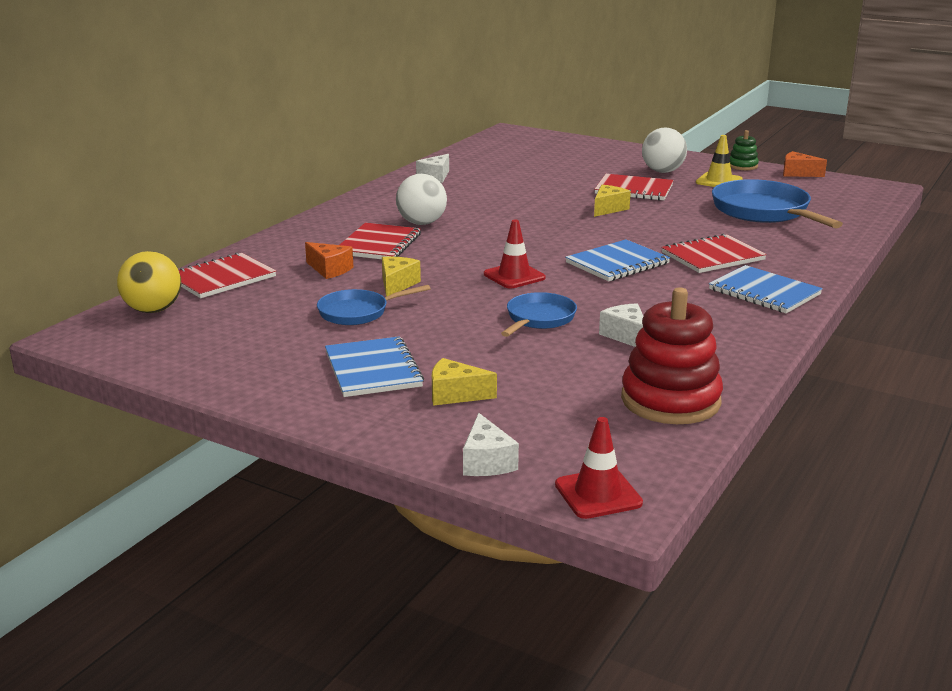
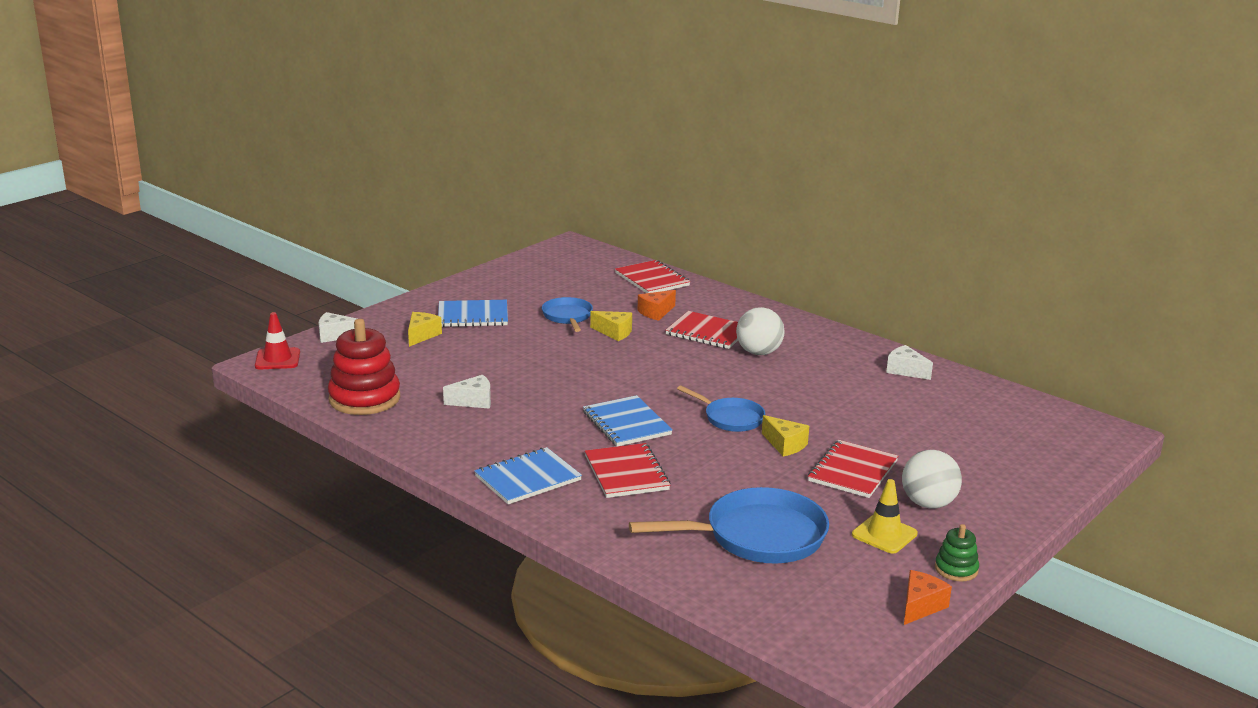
camera: 100 degrees right, 0 degrees up
yellow ball [117,251,181,313] -> none
red traffic cone [484,220,546,289] -> none
blue pan [501,292,577,337] -> blue pan moved to [677,385,765,432]

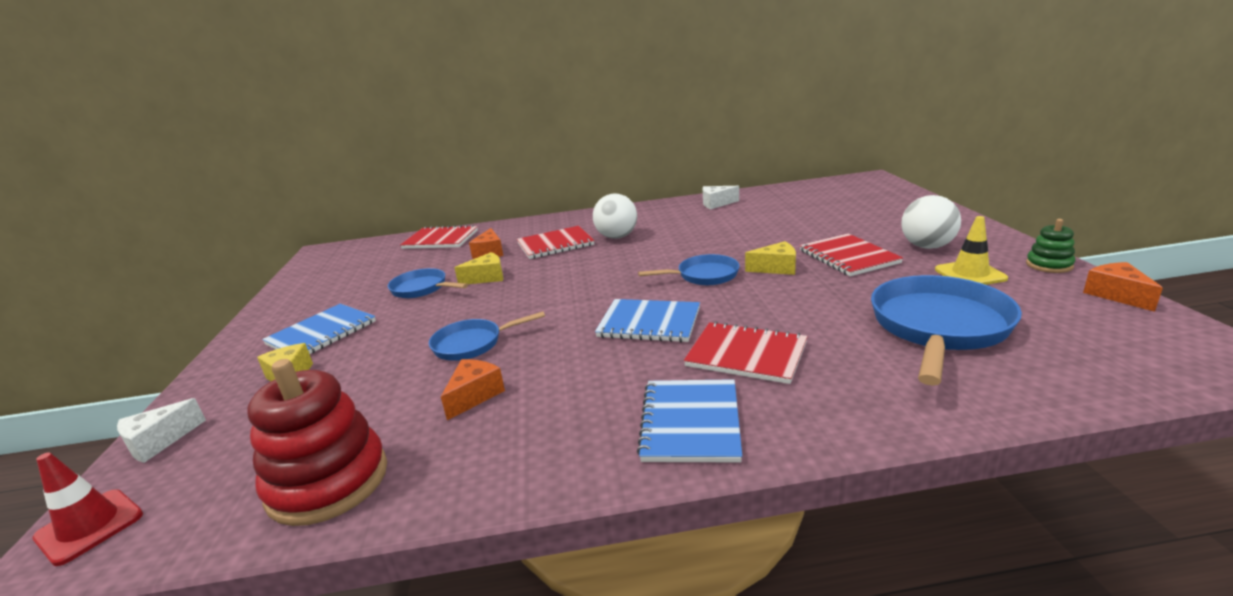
camera: 45 degrees left, 0 degrees up
white cheese [443,375,491,409] -> orange cheese [441,359,505,420]
none -> blue pan [429,311,545,361]

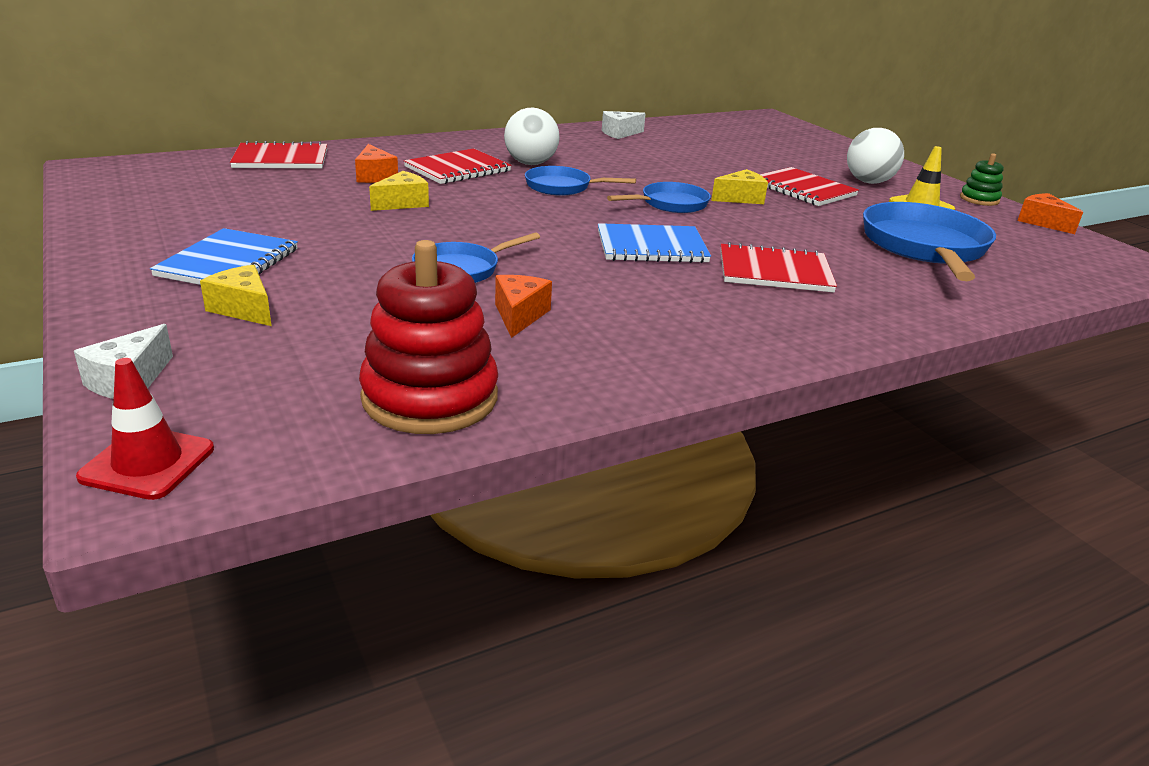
camera: 25 degrees left, 5 degrees up
blue pan [388,268,468,298] -> blue pan moved to [525,166,636,196]
blue notebook [637,379,742,462] -> none

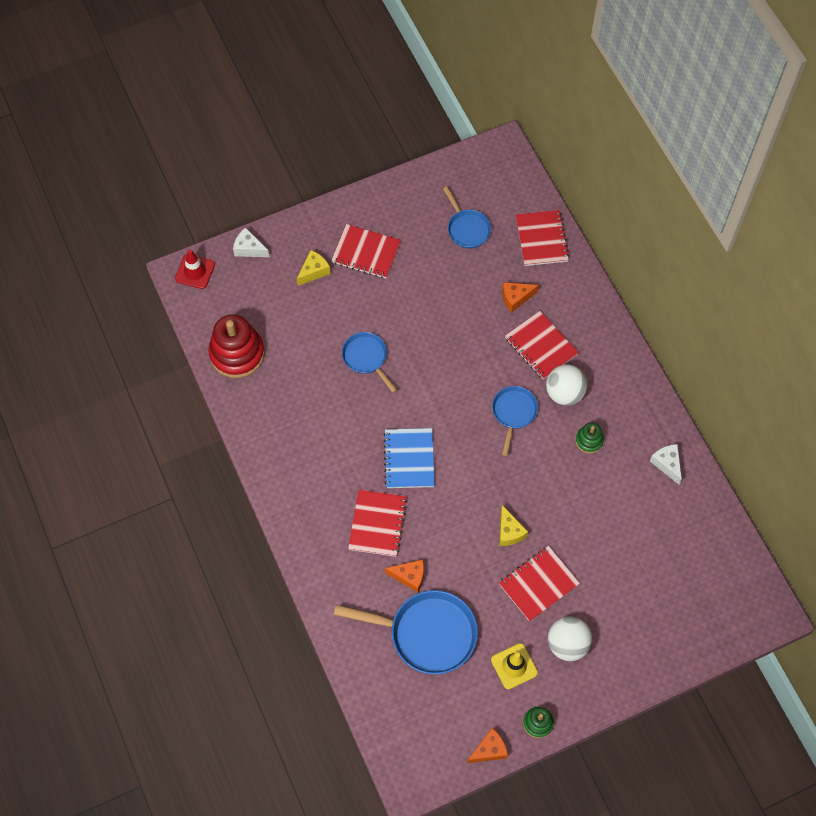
camera: 95 degrees right, 35 degrees up
blue notebook [150,228,298,285] -> red notebook [331,224,401,278]
yellow cheese [369,171,429,211] -> none
orange cheese [495,275,552,338] -> orange cheese moved to [385,559,424,593]
blue pan [607,182,711,213] -> blue pan moved to [443,187,491,248]
none -> green stacking toy [575,422,604,454]

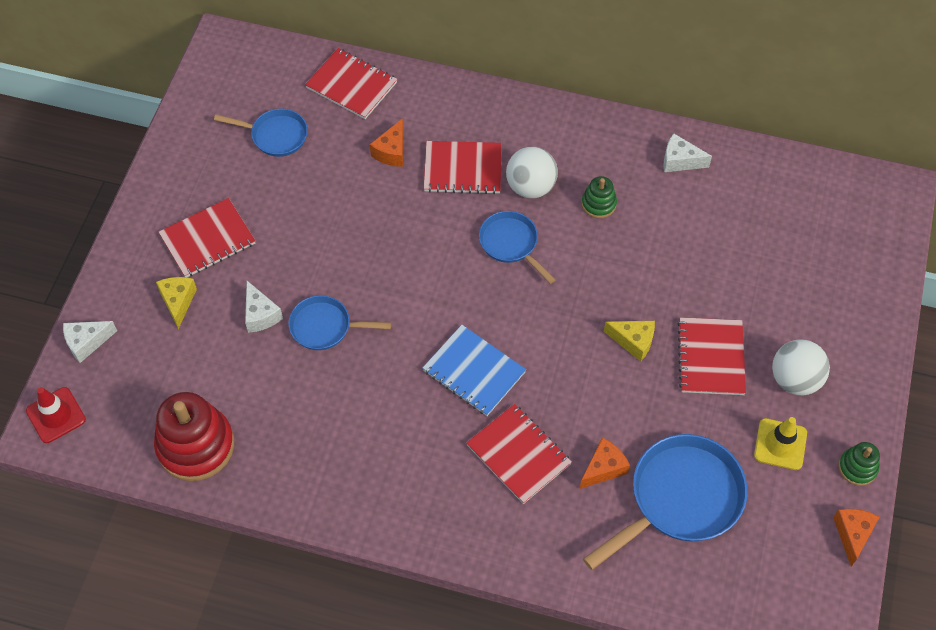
camera: 50 degrees left, 5 degrees down
none -> white cheese [245,281,283,333]

